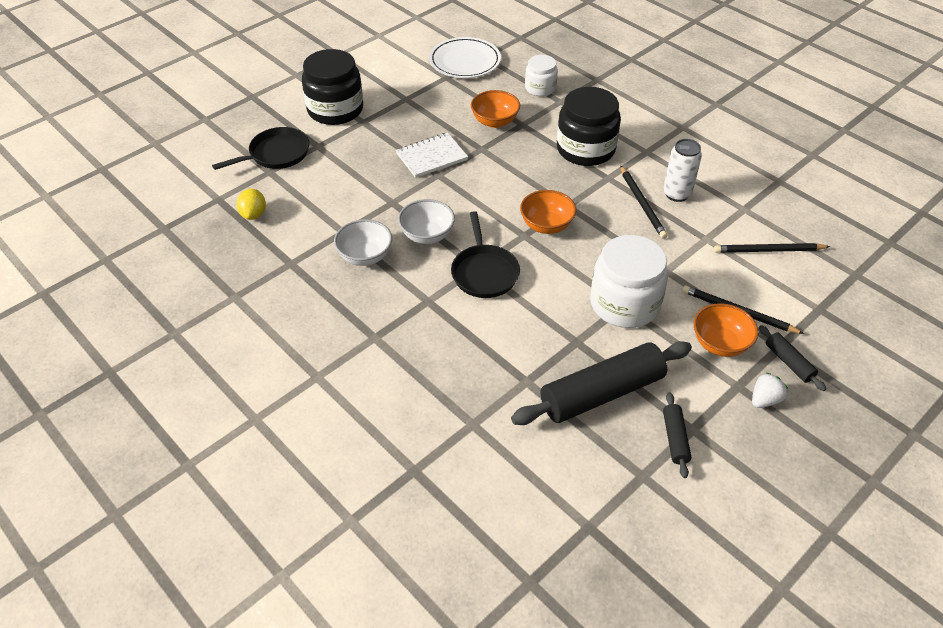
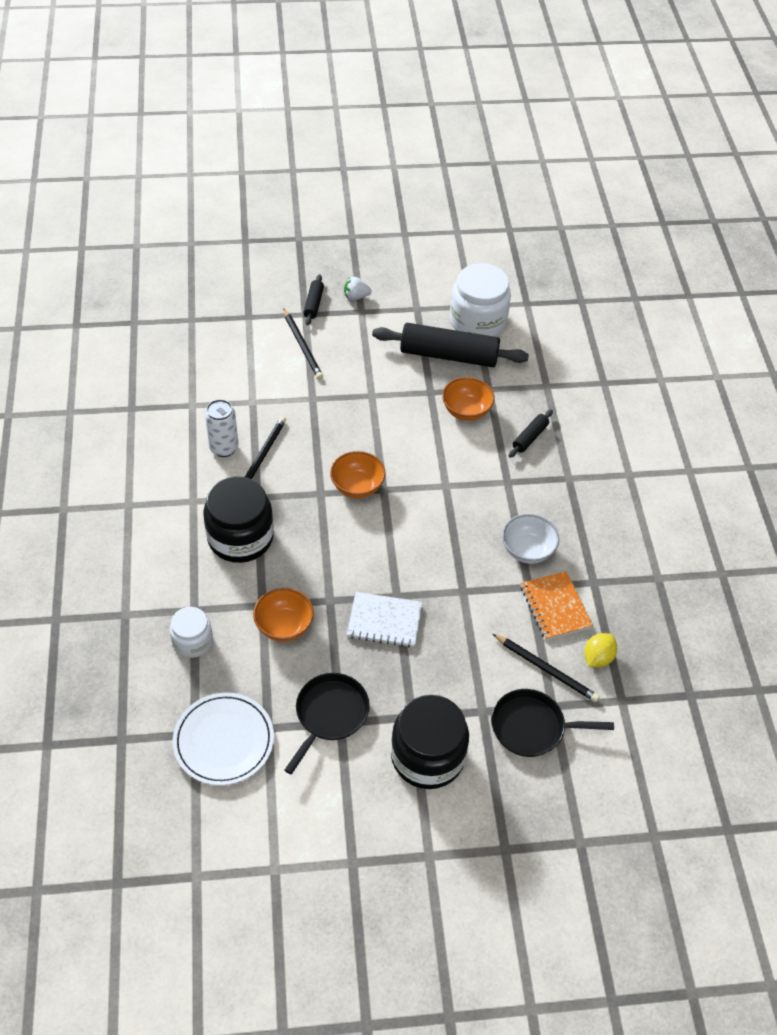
camera: 145 degrees left, 5 degrees up
white bowl [398,199,455,244] -> none
black pan [451,211,520,298] -> black pan moved to [284,673,370,774]
white jar [590,235,668,328] -> white jar moved to [450,263,511,337]
black rolling pin [663,392,691,478] -> black rolling pin moved to [509,409,553,458]
orange bowl [694,303,758,357] -> orange bowl moved to [442,377,495,421]
black pencil [714,243,830,253] -> black pencil moved to [493,634,599,702]
none -> orange notebook [521,571,593,640]

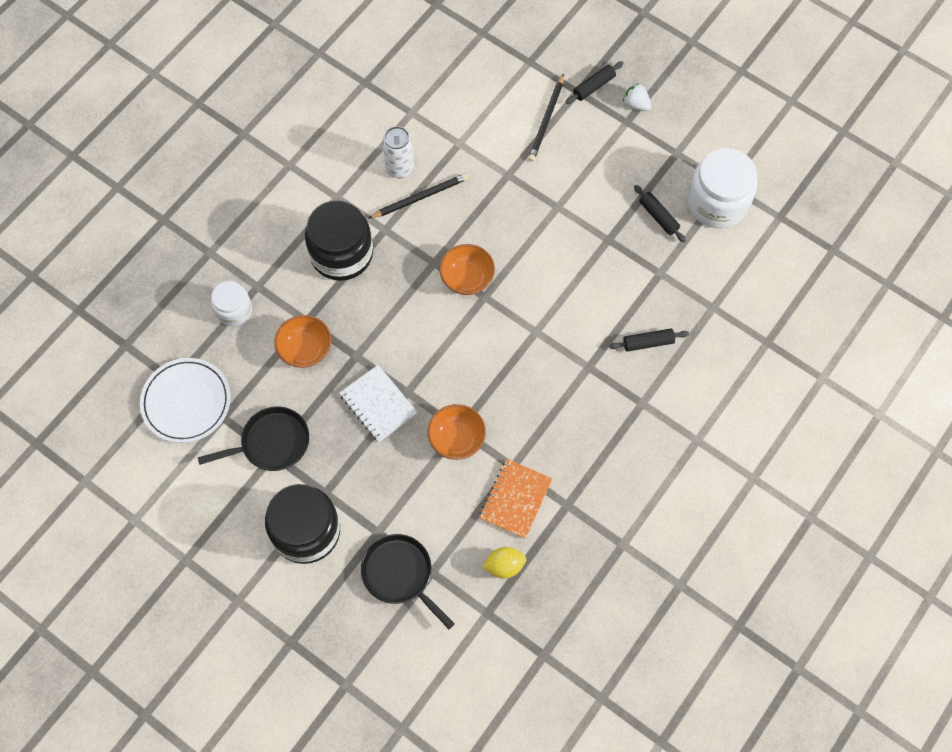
camera: 45 degrees right, 15 degrees up
black rolling pin [372,323,529,367] -> black rolling pin [634,185,686,242], size x0.46
orange bowl [442,377,495,421] -> orange bowl moved to [427,404,486,460]
black pencil [493,634,599,702] -> none
white bowl [502,514,559,564] -> none

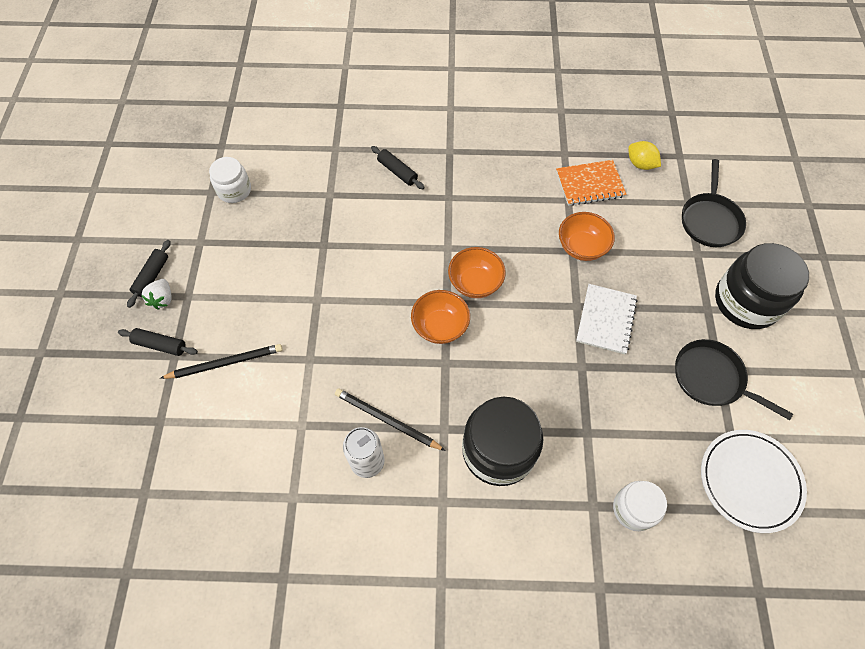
camera: 125 degrees left, 5 degrees down
orange bowl [274,315,331,368] -> orange bowl moved to [448,247,506,298]
black rolling pin [634,185,686,242] -> black rolling pin moved to [127,240,171,308]
white jar [687,148,757,228] -> white jar [209,157,251,203], size x0.57

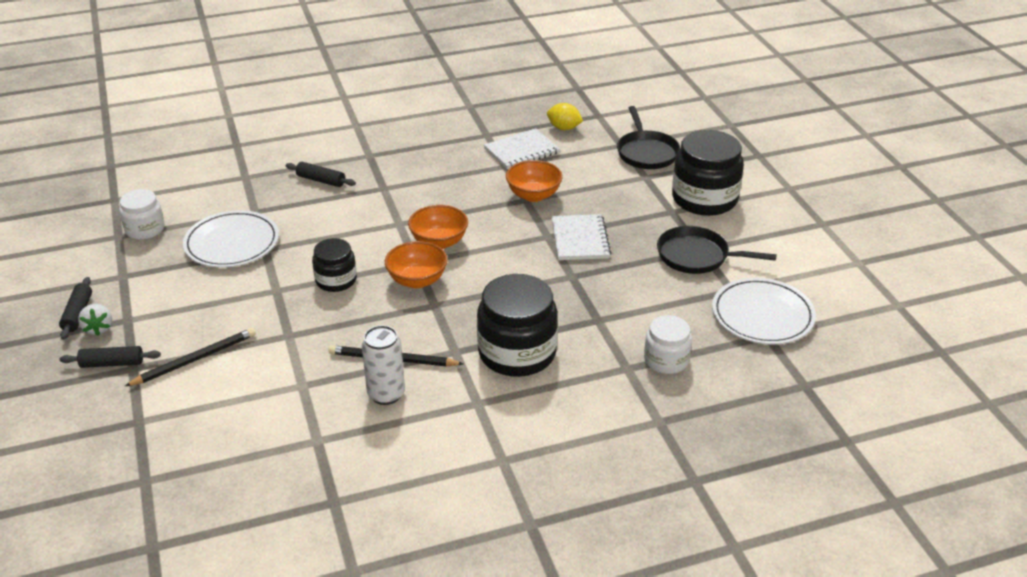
camera: 20 degrees left, 25 degrees down
orange notebook [556,160,627,206] -> white notebook [484,128,560,169]
none -> white plate [183,210,279,268]
none -> black jar [312,238,357,292]

